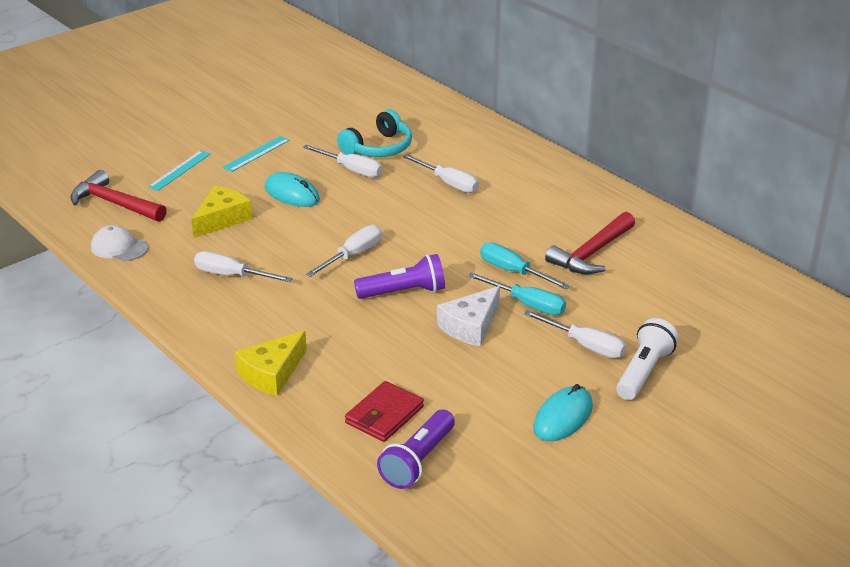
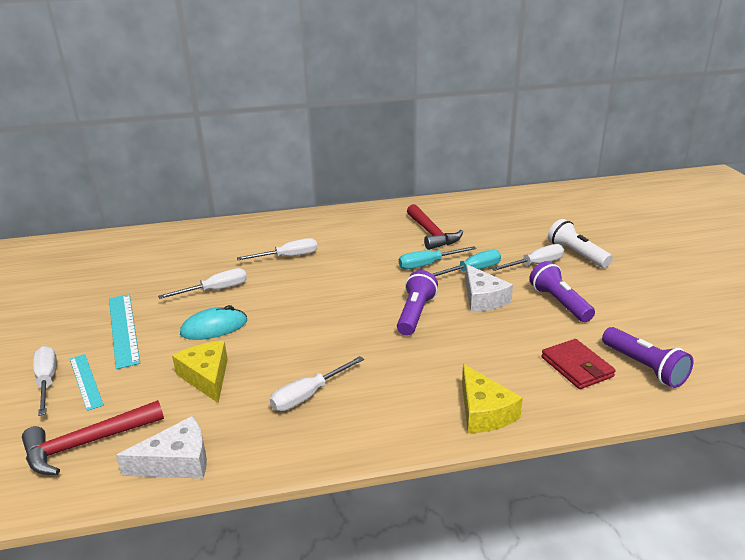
camera: 60 degrees left, 5 degrees down
white cap [91,225,148,261] -> white cheese [116,416,207,479]
turquoise ruler [222,136,290,172] -> turquoise ruler [109,294,140,369], size x1.56
white screwdriver [306,225,381,277] -> white screwdriver moved to [33,346,57,416]
turquoise headphones [337,109,412,157] -> none
turquoise mouse [533,384,593,441] -> none
none -> purple flashlight [529,261,595,322]

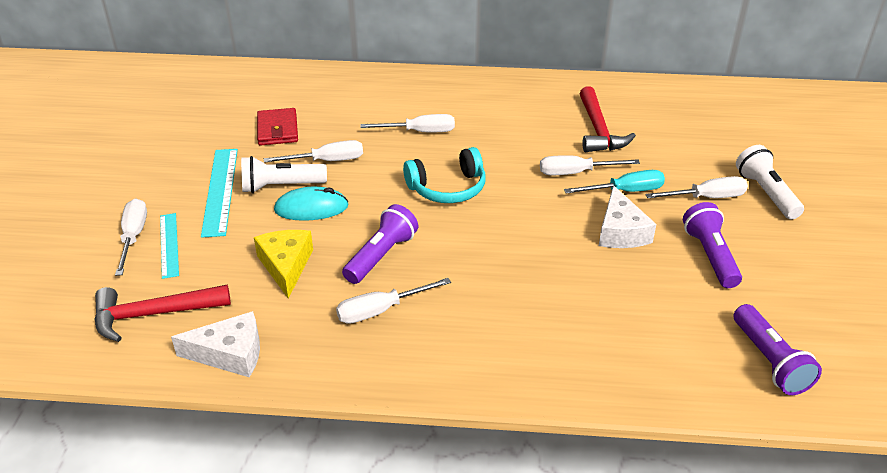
camera: 15 degrees right, 10 degrees up
purple flashlight [397,270,438,335] -> purple flashlight moved to [342,204,418,284]
turquoise screwdriver [399,246,476,269] -> white screwdriver [540,155,640,175]
yellow cheese [462,364,523,433] -> none
red wallet [541,339,616,389] -> red wallet moved to [257,108,298,146]
none -> white flashlight [241,156,327,193]
none -> turquoise headphones [403,147,486,203]

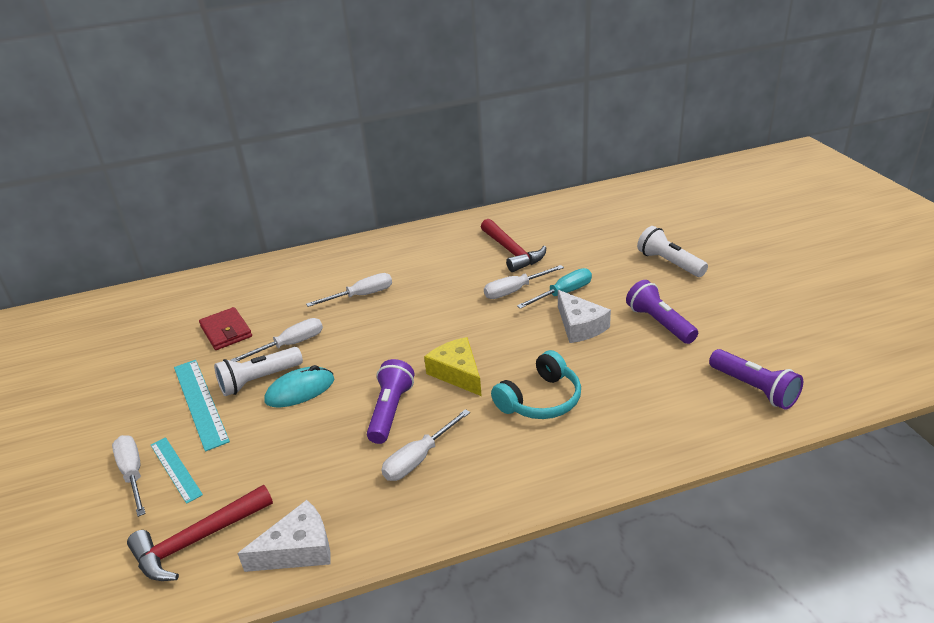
camera: 20 degrees left, 5 degrees down
yellow cheese [254,230,313,299] -> yellow cheese moved to [424,337,481,396]
turquoise headphones [403,147,486,203] -> turquoise headphones moved to [491,350,581,419]
white screwdriver [645,176,748,198] -> none

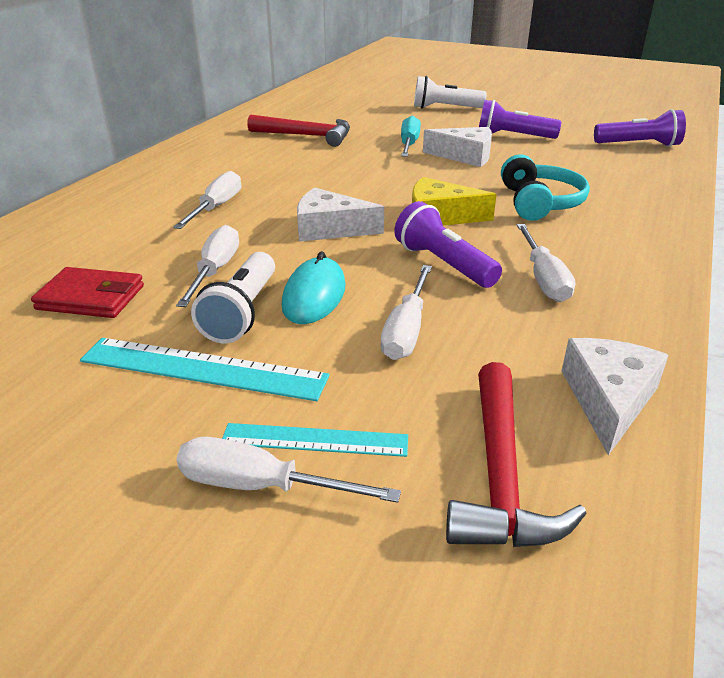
camera: 50 degrees left, 0 degrees up
white screwdriver [484,265,564,299] -> white screwdriver moved to [381,265,432,360]
none -> white cheese [297,188,384,242]

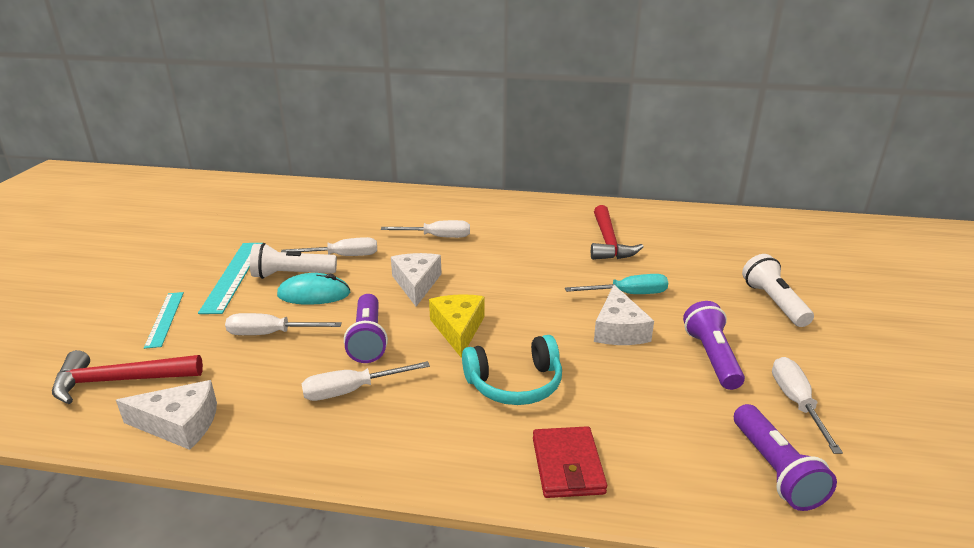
camera: 75 degrees right, 5 degrees down
red wallet [31,267,144,318] -> red wallet moved to [533,426,607,498]
white screwdriver [176,437,401,503] -> white screwdriver moved to [772,357,843,454]
purple flashlight [395,201,502,288] -> purple flashlight turned 135 degrees clockwise [344,294,388,363]

